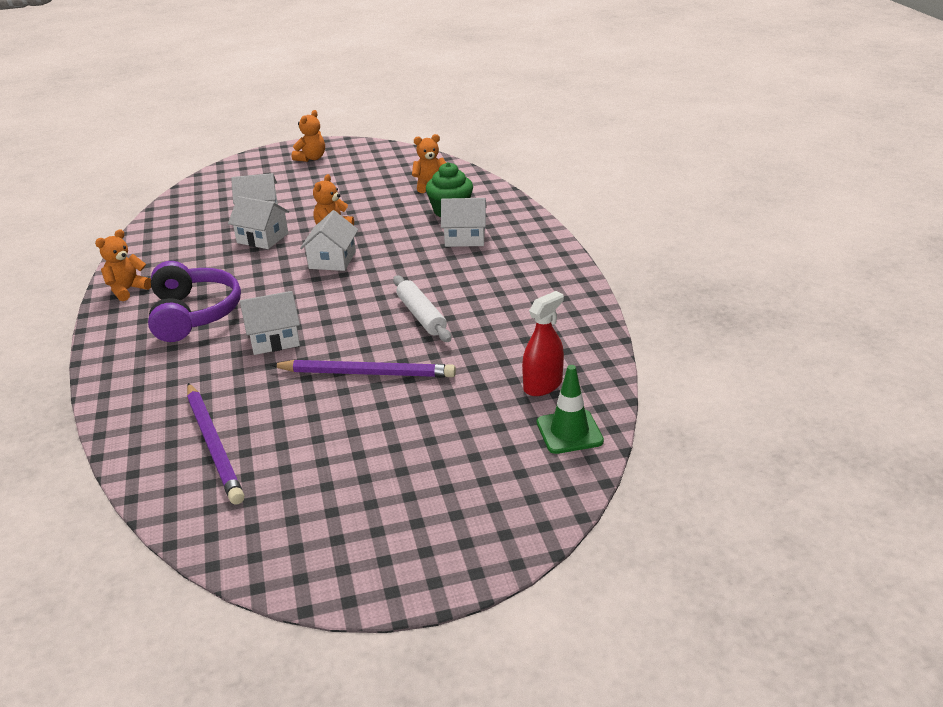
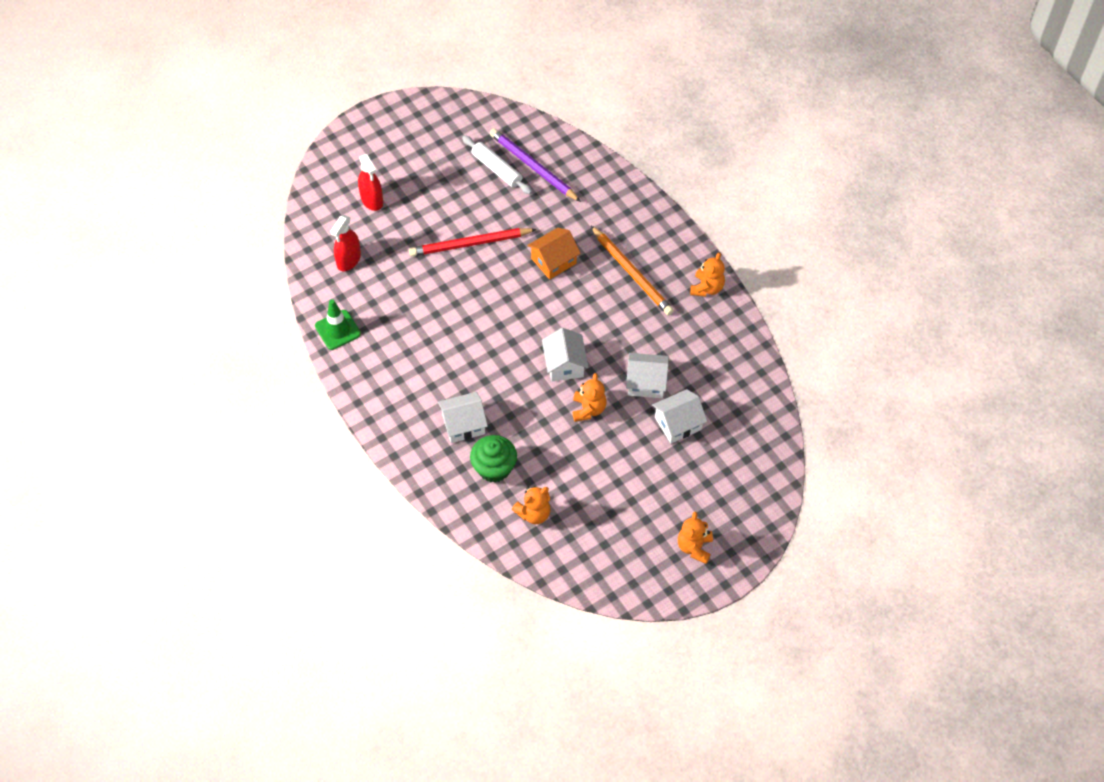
camera: 160 degrees right, 25 degrees up
purple headphones [148,261,241,342] -> orange pencil [591,226,674,315]
white house [240,291,300,355] -> orange house [527,228,581,280]
purple pencil [271,360,456,377] -> red pencil [409,228,537,256]
white rolling pin [393,275,451,342] -> white rolling pin moved to [462,136,532,194]
green traffic cone [537,365,604,454] -> green traffic cone moved to [315,299,361,350]
none -> red spray bottle [358,154,383,211]

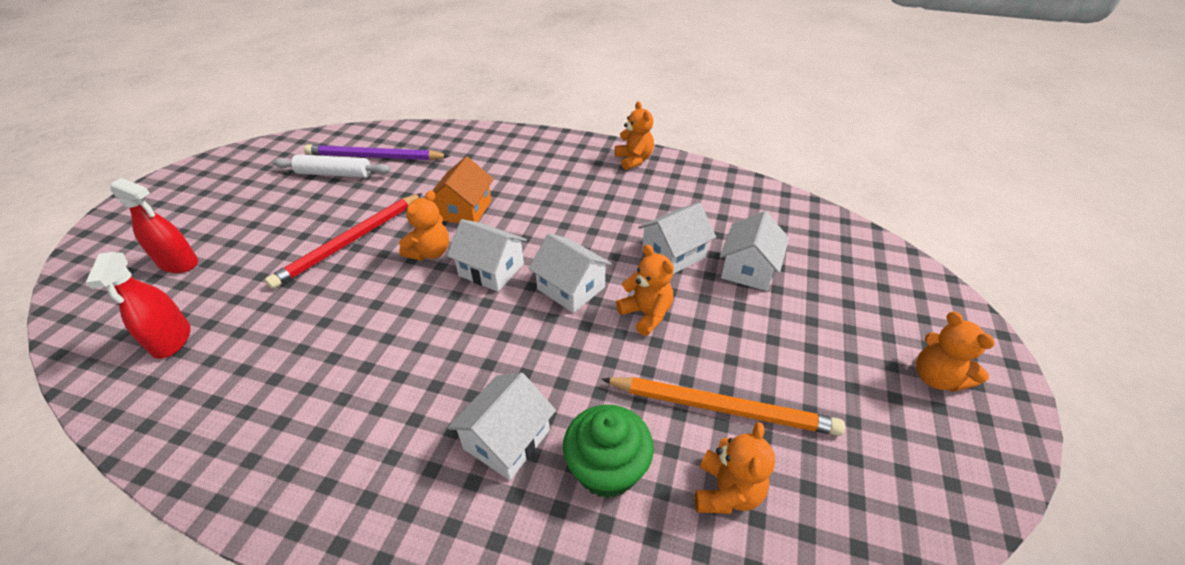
camera: 40 degrees left, 15 degrees down
green traffic cone [315,299,361,350] -> none
orange pencil [591,226,674,315] -> orange pencil moved to [601,377,845,436]
none -> orange teddy bear [399,191,449,261]
none -> white house [447,219,527,292]

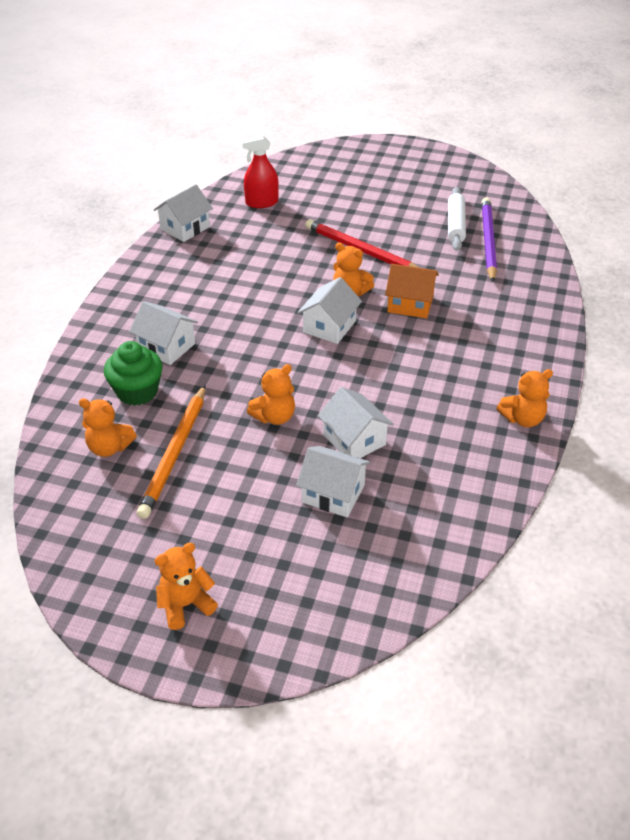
camera: 90 degrees right, 0 degrees up
red spray bottle [110,178,198,273] -> none
white house [528,233,612,313] -> white house moved to [154,184,213,242]

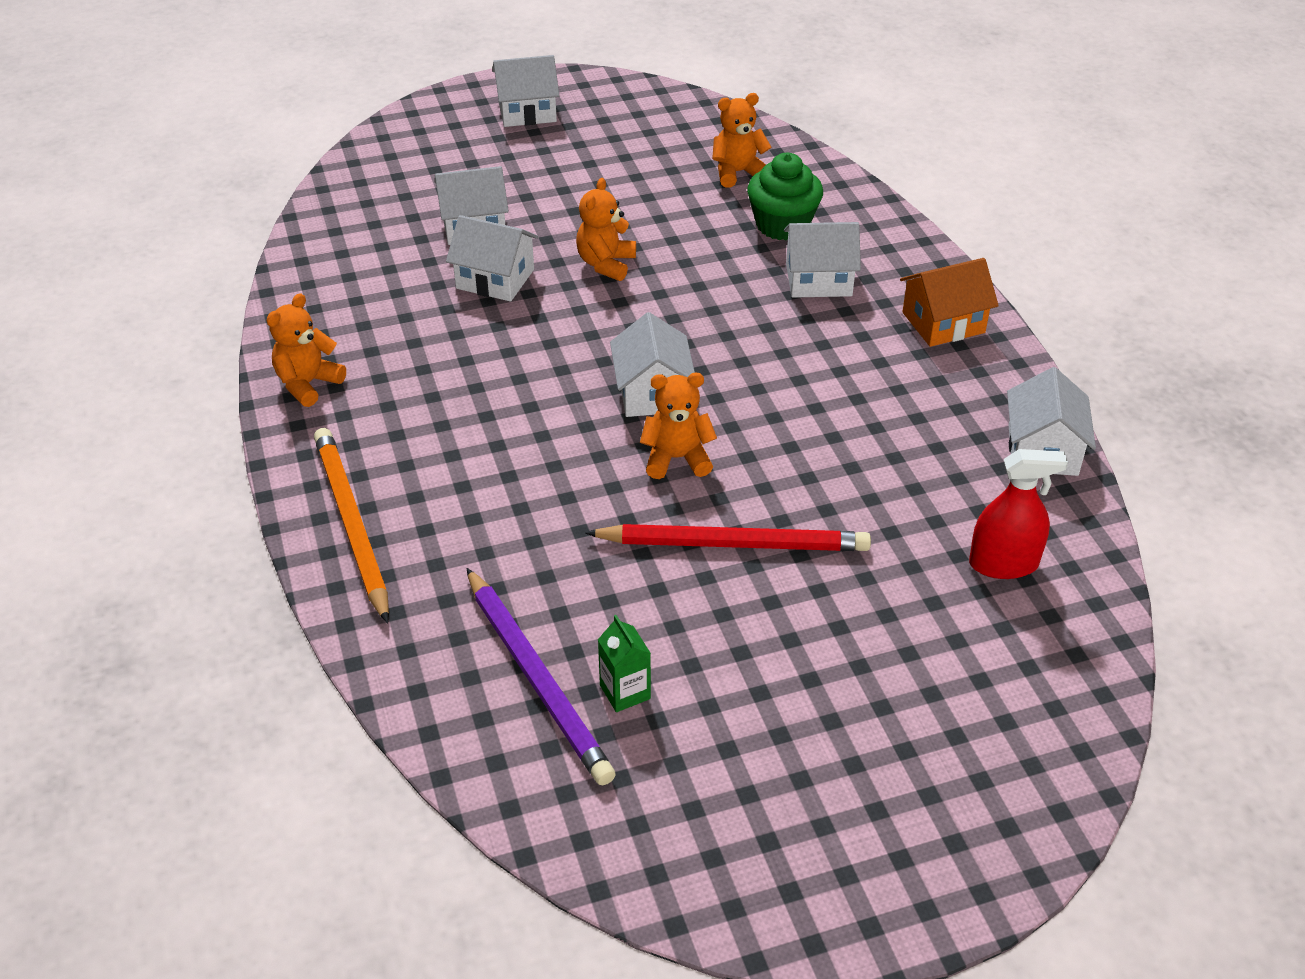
camera: 145 degrees right, 0 degrees up
orange pencil [137,385,205,519] -> orange pencil moved to [314,428,389,624]
orange teddy bear [154,543,218,630] -> white house [492,55,560,127]
red spray bottle [241,135,279,208] -> red spray bottle turned 45 degrees clockwise [969,449,1068,579]
orange house [385,264,439,319] -> orange house moved to [900,258,999,347]
white rolling pin [448,187,466,251] -> green carton [598,615,651,712]

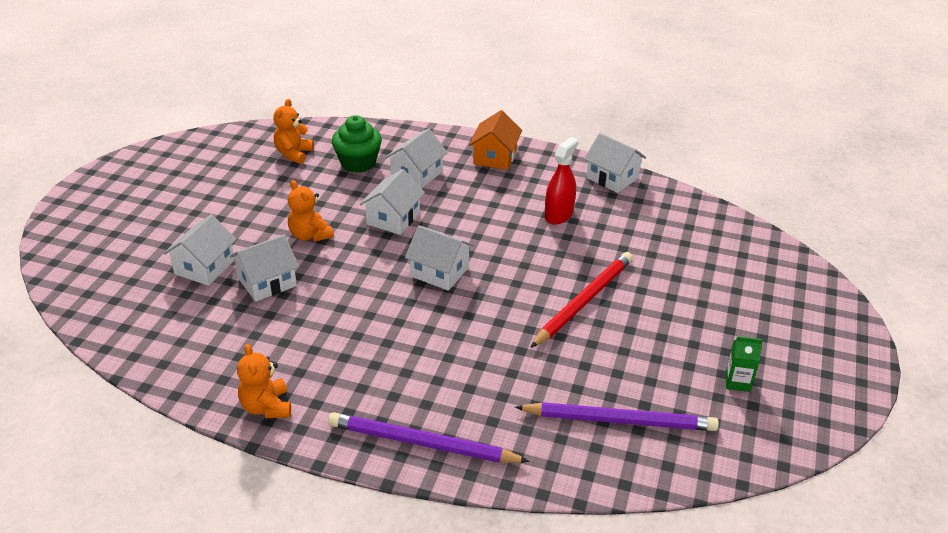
camera: 55 degrees left, 5 degrees down
orange pencil [314,428,389,624] -> purple pencil [328,412,529,463]
white house [492,55,560,127] -> white house moved to [360,169,425,235]
green carton [598,615,651,712] -> green carton moved to [725,336,763,392]
orange teddy bear [640,373,717,479] -> none
red spray bottle [969,449,1068,579] -> red spray bottle moved to [545,137,578,225]

